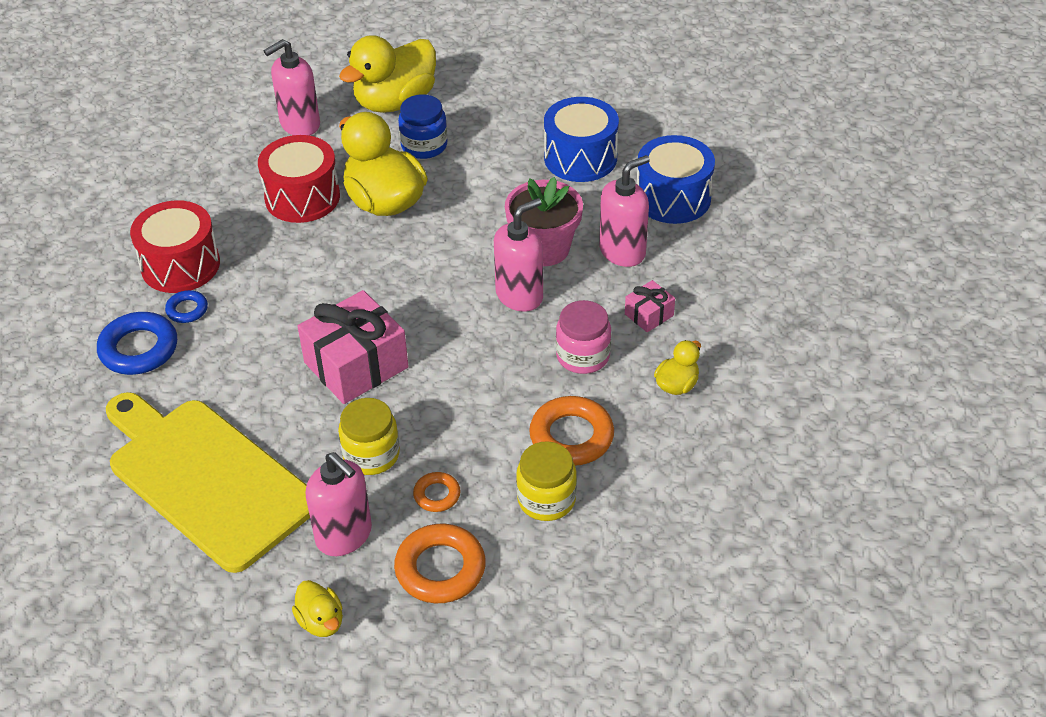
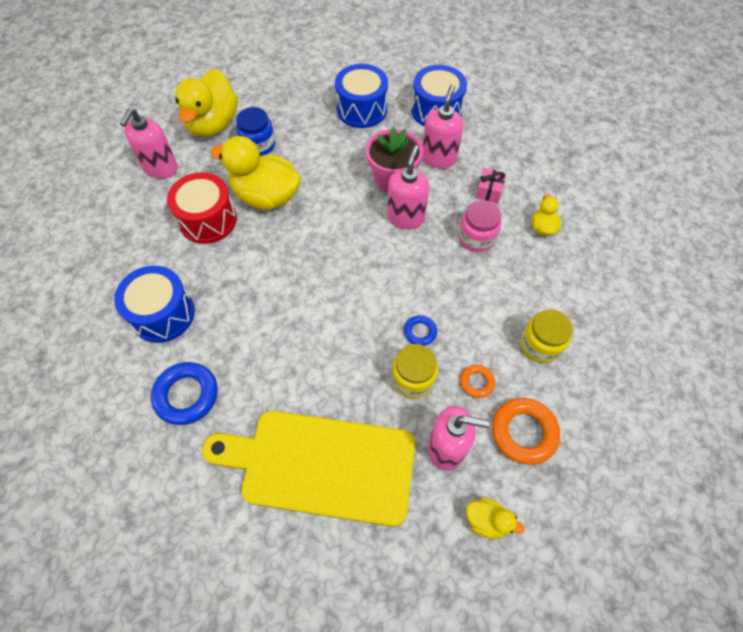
camera: 35 degrees left, 15 degrees up
red drum [130,200,220,293] -> blue drum [114,266,195,343]
blue ring [165,290,208,323] -> blue ring moved to [404,315,437,346]
pink gift [298,290,409,404] -> none
orange ring [529,396,614,466] -> none

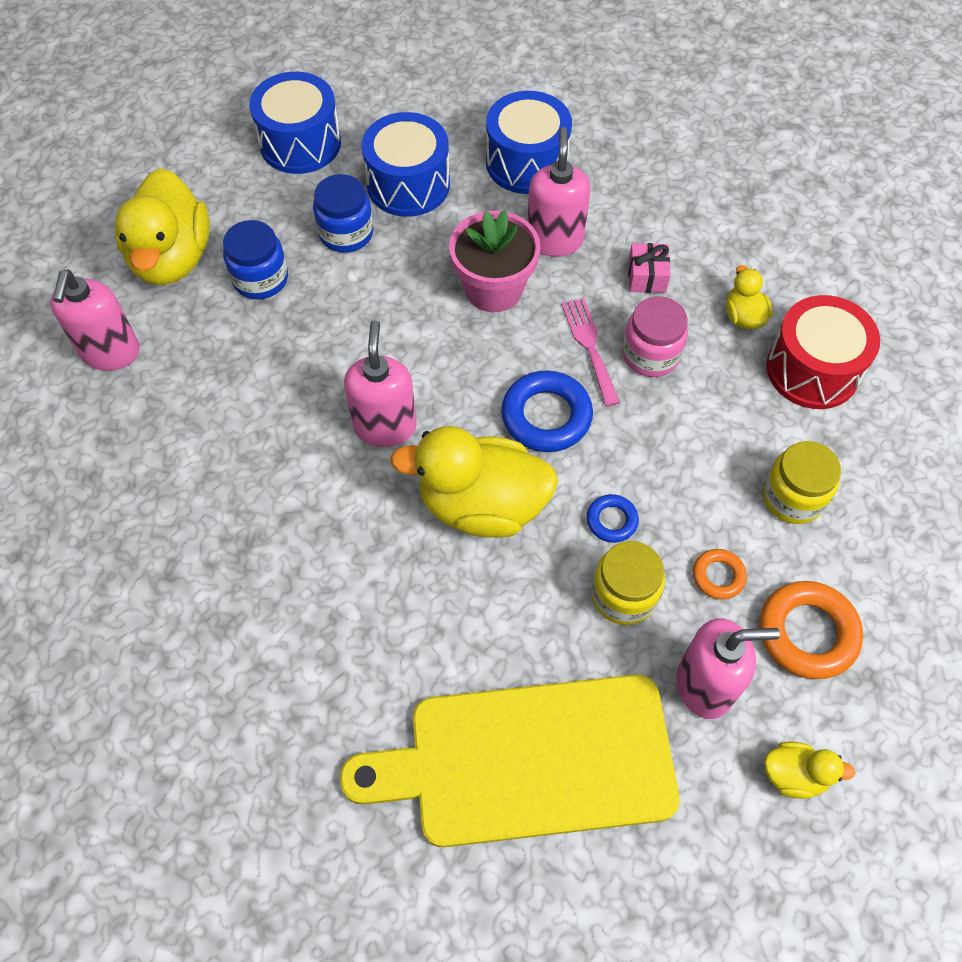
camera: 15 degrees left, 0 degrees up
blue drum [114,266,195,343] -> blue drum moved to [249,72,341,174]
blue ring [151,362,218,425] -> blue ring moved to [501,370,593,452]
red drum [167,172,237,244] -> red drum moved to [766,295,880,409]
yellow duck [210,136,301,210] -> yellow duck moved to [390,426,558,538]
pink soap dispenser [387,145,429,229] -> pink soap dispenser moved to [344,321,417,447]
none -> blue jar [313,174,373,253]
none -> pink fork [561,298,620,407]

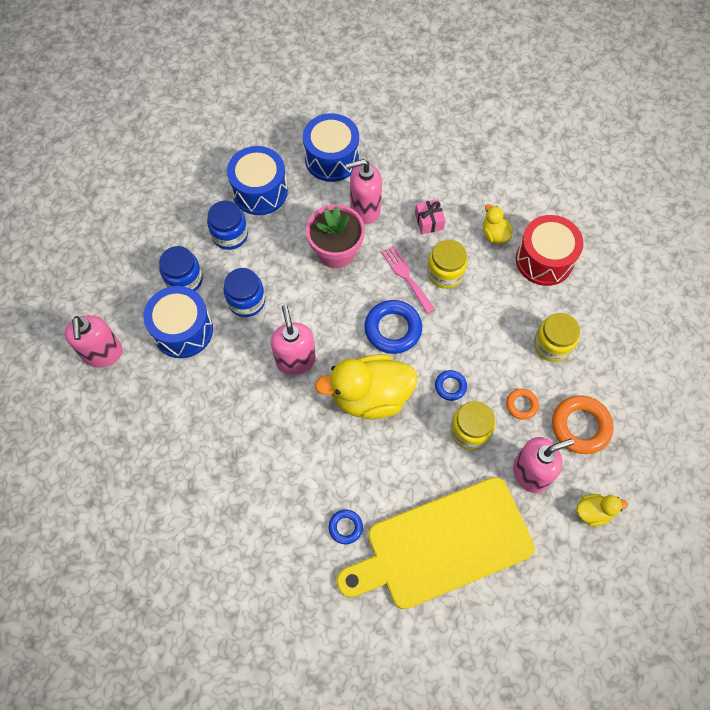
camera: 15 degrees left, 5 degrees up
yellow duck [115,168,210,285] -> none
blue drum [249,72,341,174] -> blue drum moved to [143,286,213,358]
pink soap dispenser [527,127,591,257] -> pink soap dispenser turned 90 degrees counterclockwise [346,159,382,224]
pink jar [622,296,688,377] -> yellow jar [427,239,468,289]
none -> blue jar [223,268,265,317]
none -> blue ring [328,510,363,544]

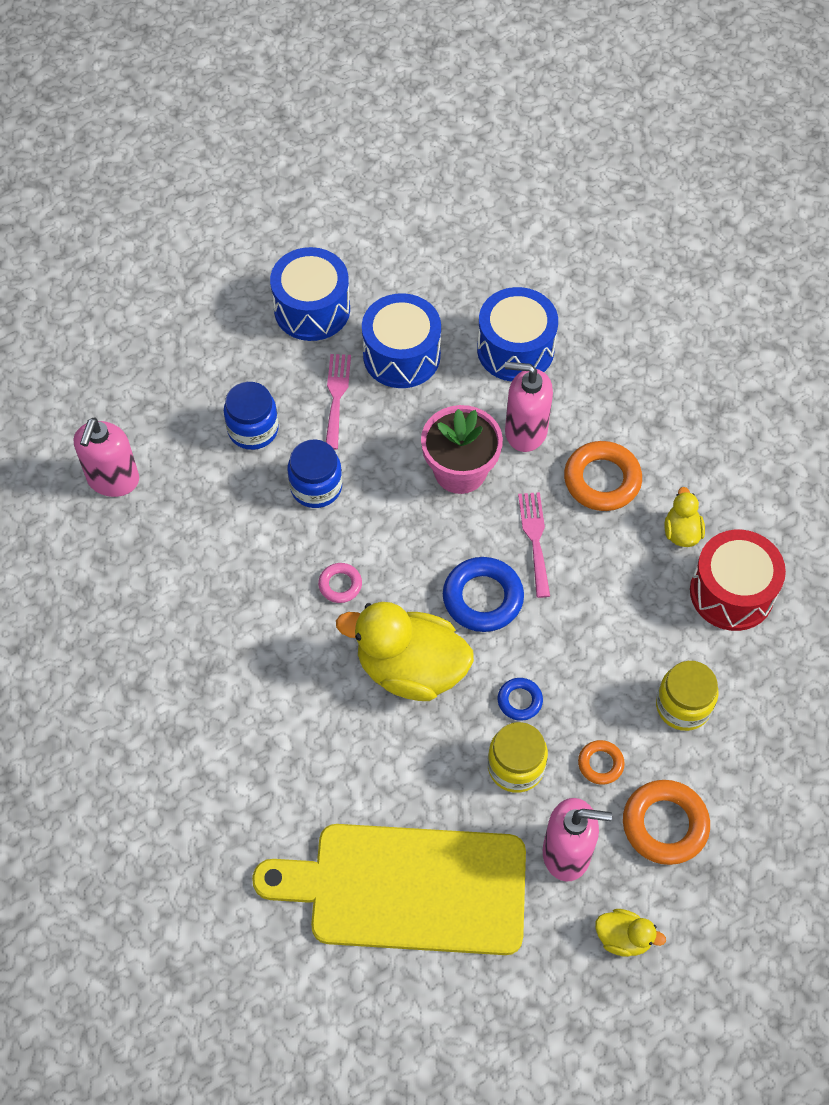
camera: 25 degrees right, 5 degrees down
blue drum [143,286,213,358] -> blue drum moved to [270,247,350,341]
blue jar [207,201,248,250] -> pink fork [326,354,351,450]
pink soap dispenser [271,305,316,375] -> pink ring [318,563,362,603]
blue ring [328,510,363,544] -> none
pink gift [415,199,446,234] -> orange ring [564,441,642,511]
yellow jar [427,239,468,289] -> none

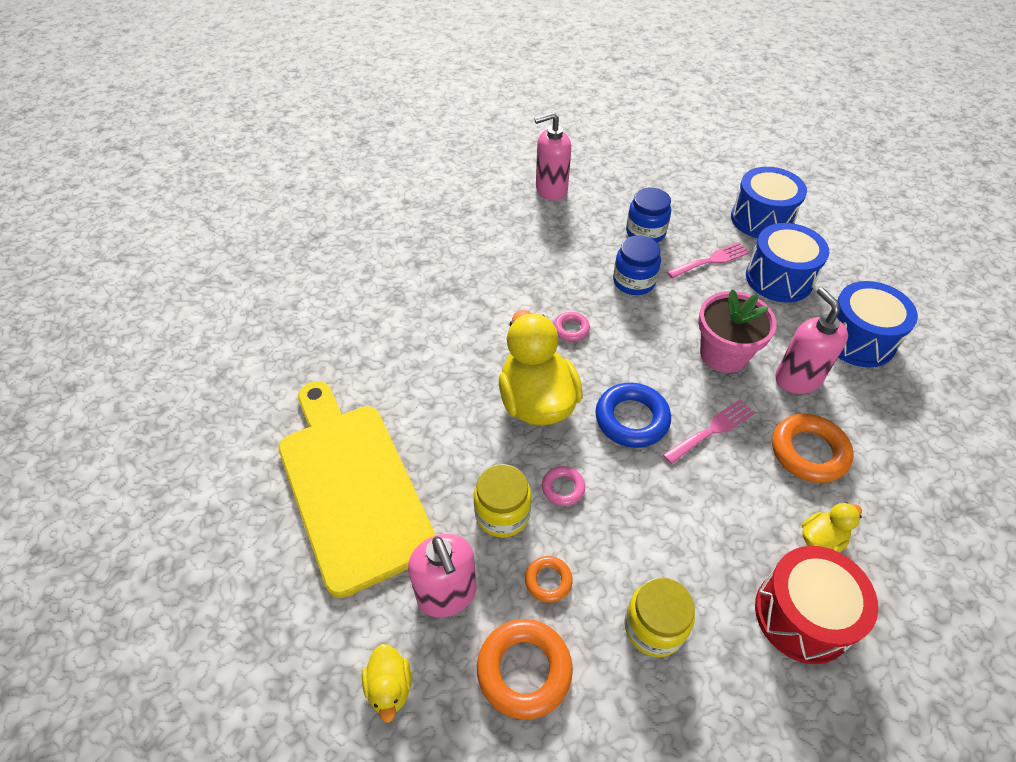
camera: 60 degrees right, 10 degrees down
blue ring [498,678,543,721] -> pink ring [542,466,585,506]

